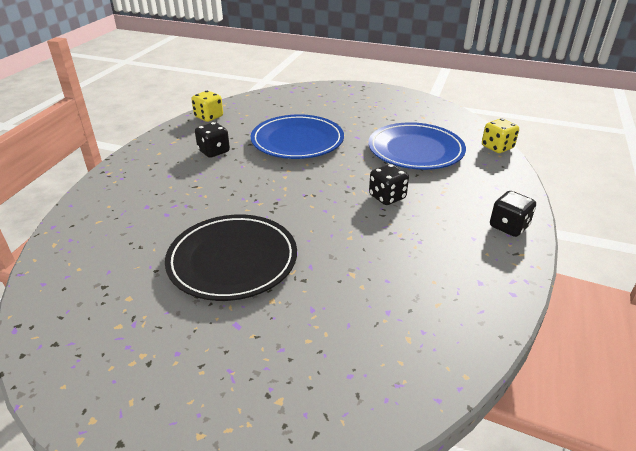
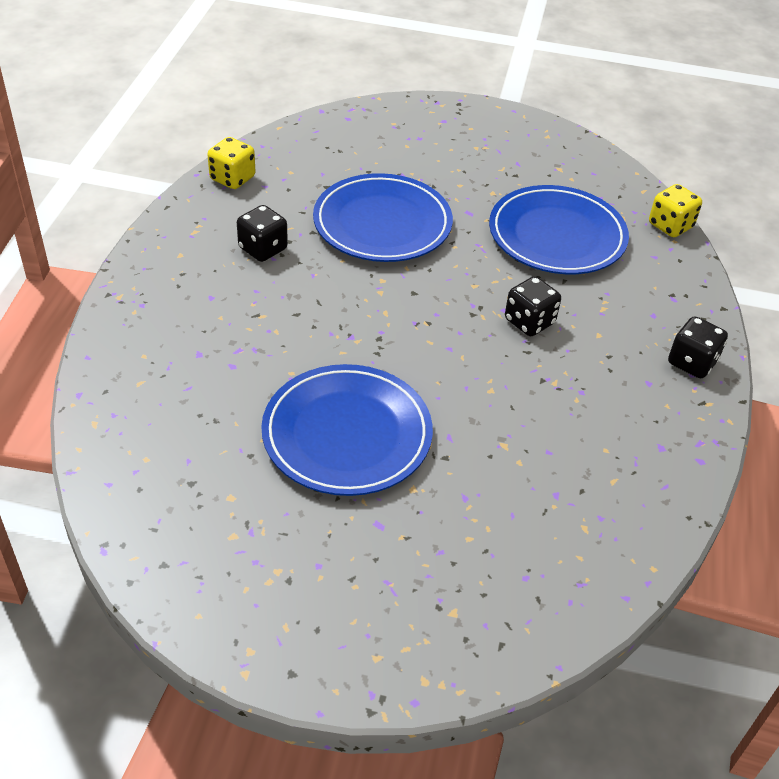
camera: 10 degrees left, 10 degrees up
black plate [165,214,297,301] -> blue plate [261,364,433,496]

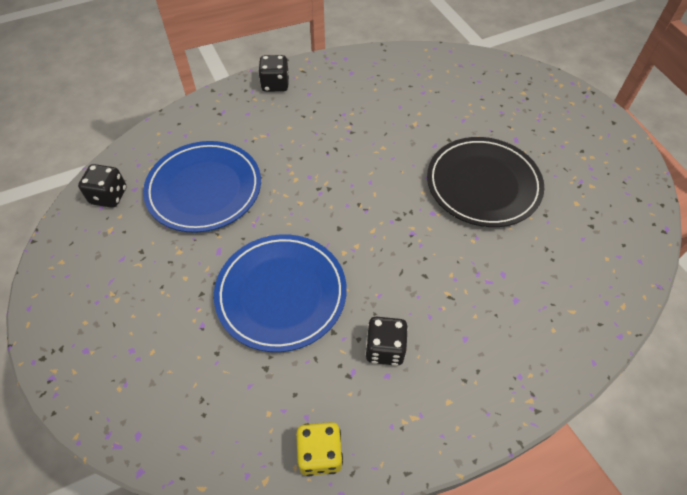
camera: 125 degrees left, 10 degrees up
blue plate [261,364,433,496] -> black plate [427,137,544,227]
black dice [505,276,561,336] -> black dice moved to [78,164,127,208]
yellow dice [649,184,702,237] -> none

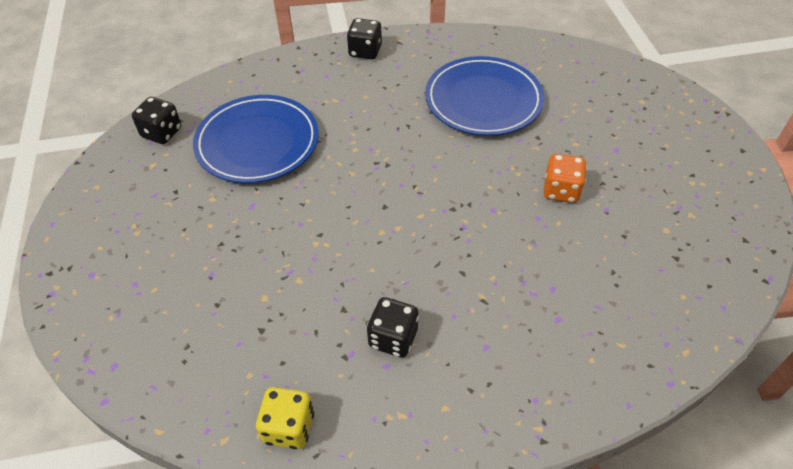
camera: 15 degrees right, 5 degrees down
blue plate [214,234,347,352] -> blue plate moved to [425,56,544,136]
black plate [427,137,544,227] -> orange dice [544,154,587,203]

